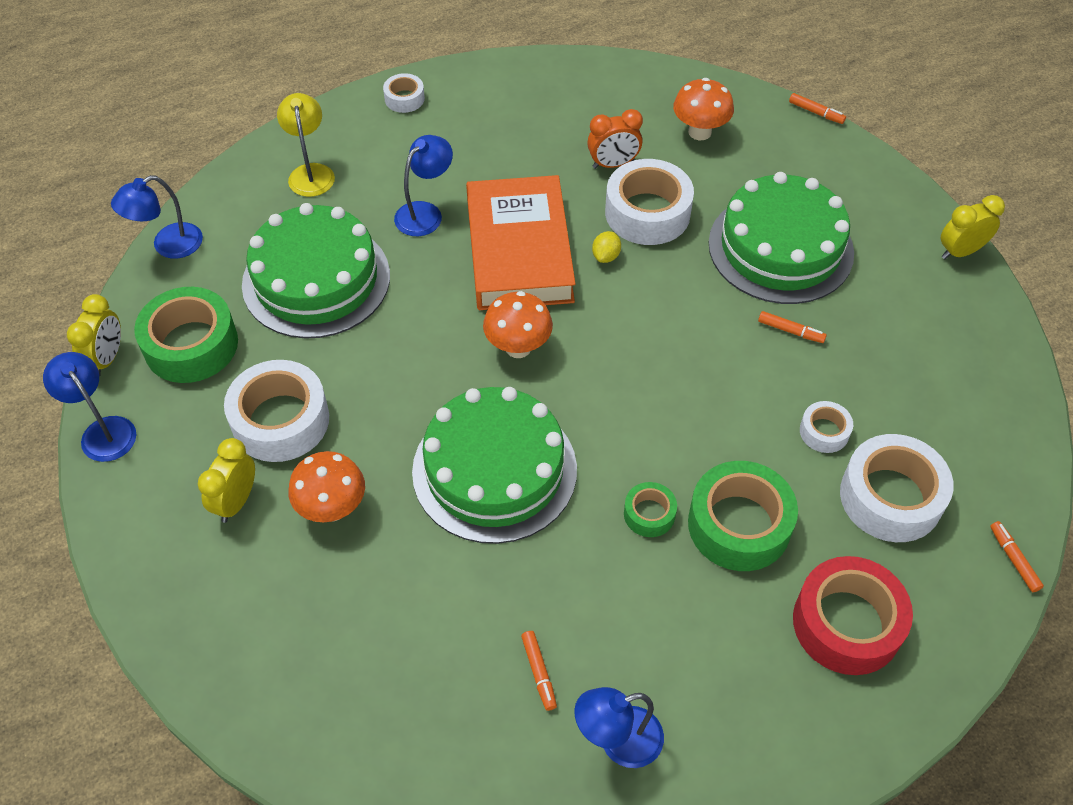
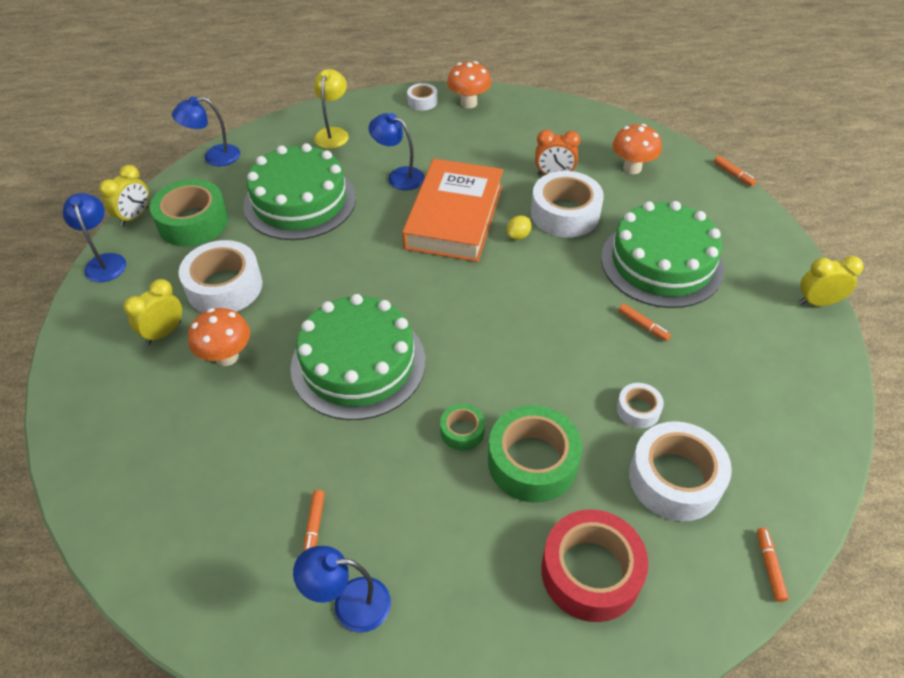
camera: 20 degrees right, 5 degrees down
blue lamp [394,135,453,236] -> blue lamp turned 120 degrees counterclockwise [369,113,425,190]
orange mushroom [483,291,553,358] -> orange mushroom moved to [447,61,491,108]

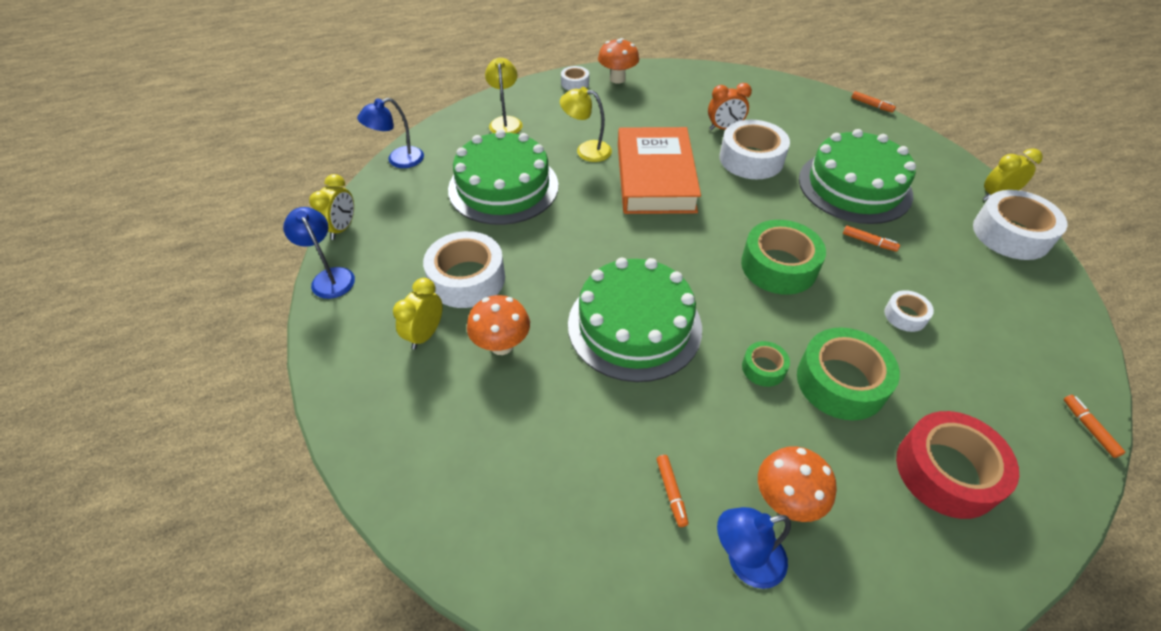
camera: 15 degrees left, 0 degrees up
green tape [150,179,229,247] -> green tape moved to [741,220,826,295]
blue lamp [369,113,425,190] -> yellow lamp [560,87,612,162]
yellow lemon [507,215,531,240] -> none
orange mushroom [612,124,662,174] -> orange mushroom moved to [758,446,837,522]
white tape [629,421,732,521] -> white tape moved to [973,190,1067,260]

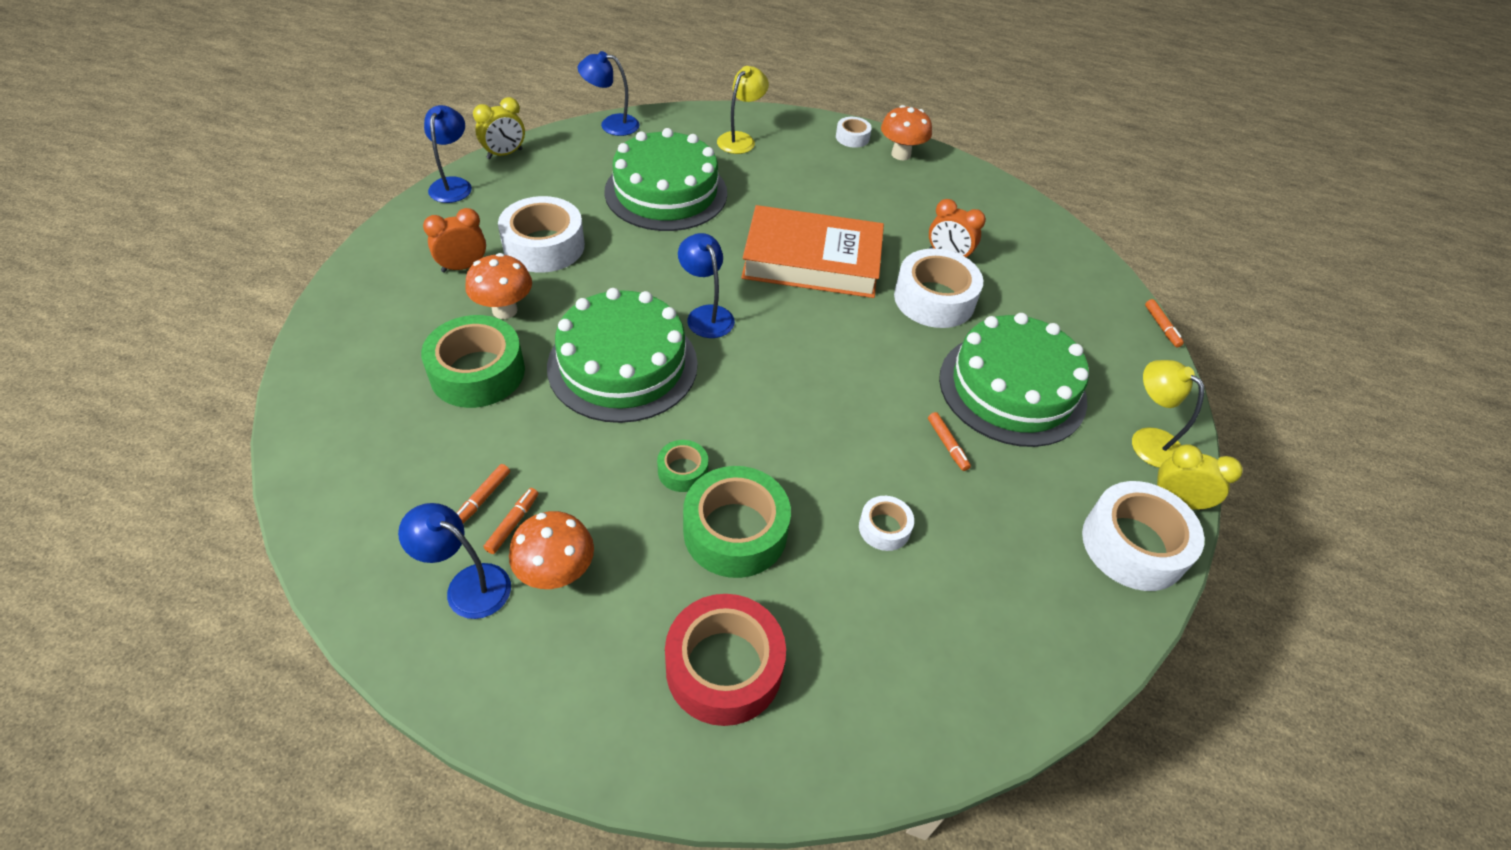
camera: 35 degrees right, 0 degrees up
yellow clock [393,278,443,350] -> orange clock [423,208,486,272]
yellow lamp [560,87,612,162] -> yellow lamp moved to [1132,360,1204,468]
orange book [618,127,701,214] -> orange book turned 60 degrees clockwise [741,205,884,298]
green tape [741,220,826,295] -> green tape moved to [421,315,525,408]
orange marker [1064,395,1125,458] -> orange marker moved to [483,488,538,554]
none -> blue lamp [678,233,735,338]

